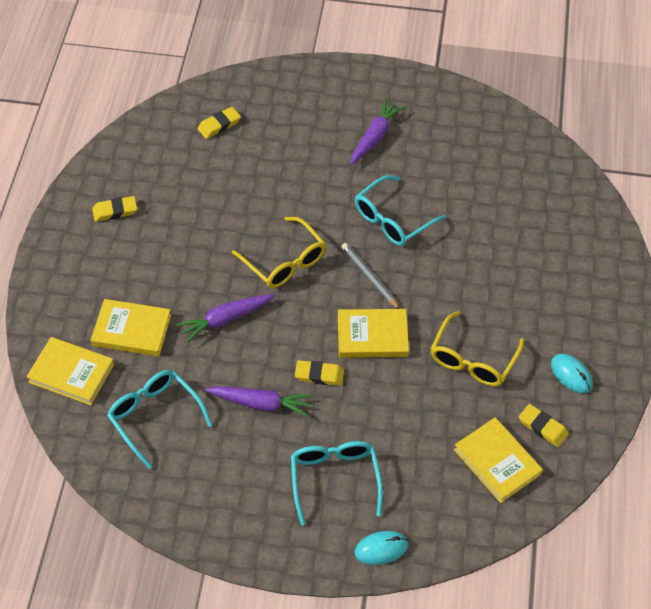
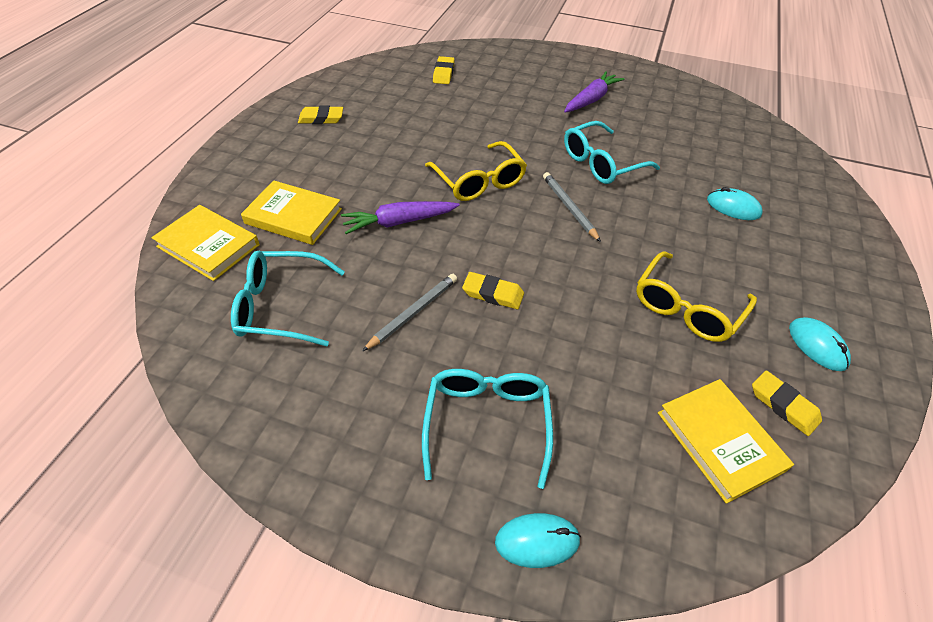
camera: 10 degrees right, 5 degrees down
turquoise glasses [107,370,212,469] -> turquoise glasses turned 60 degrees counterclockwise [231,251,345,346]
yellow eraser [198,107,241,139] -> yellow eraser turned 60 degrees counterclockwise [433,56,455,84]
purple carrot [205,386,312,417] -> grey pencil [363,274,457,351]
yellow book [338,309,409,358] -> none
none -> turquoise mouse [707,187,762,220]

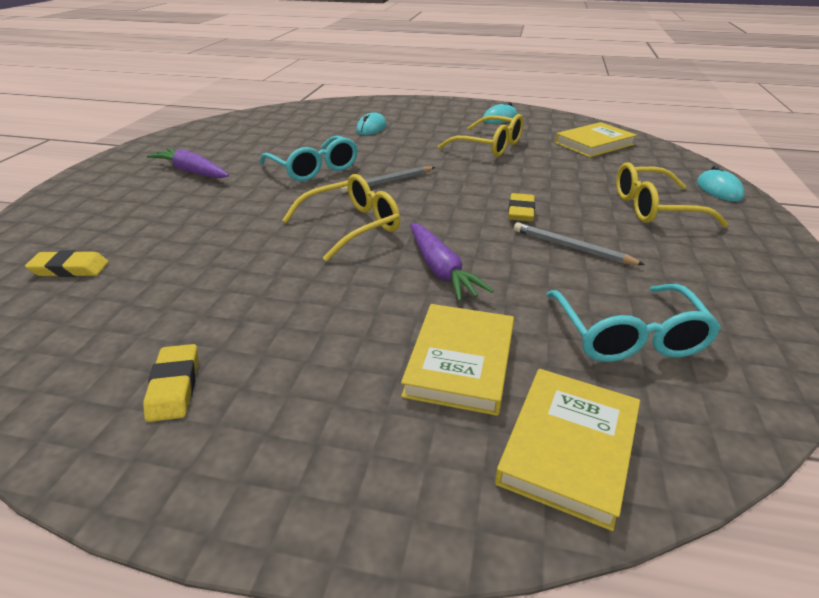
camera: 95 degrees left, 15 degrees down
turquoise glasses [422,369,553,489] -> yellow glasses [616,162,728,227]
yellow eraser [752,370,822,436] -> none

